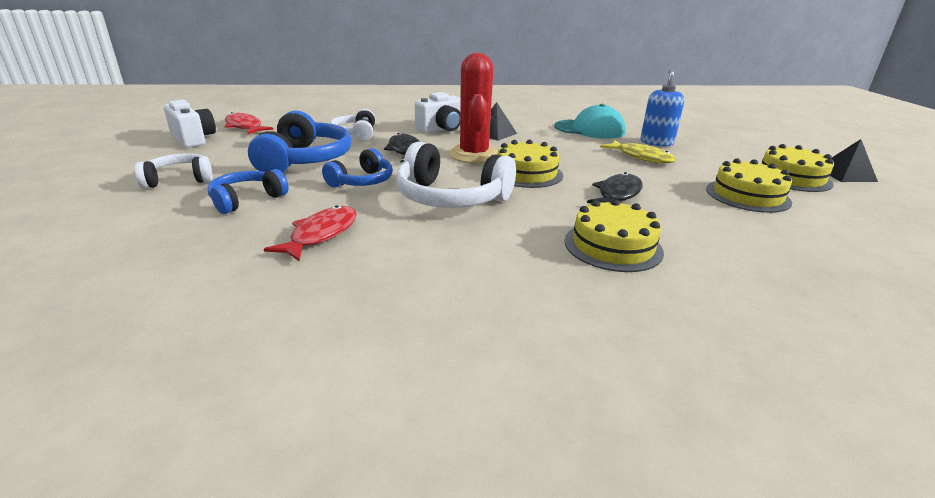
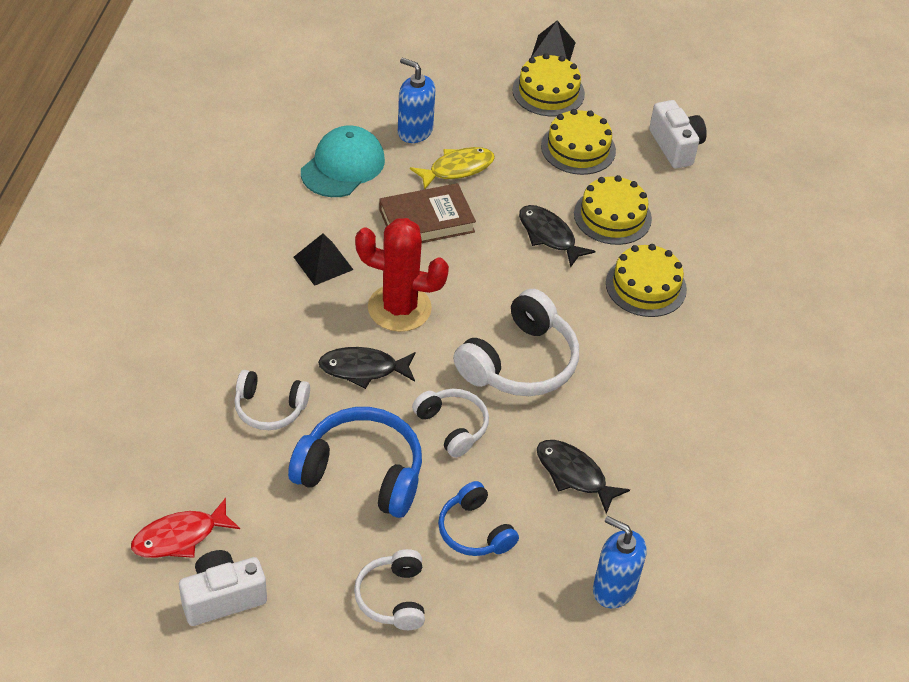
camera: 75 degrees left, 20 degrees up
red fish [264,205,357,261] -> black fish [537,440,630,514]
blue headphones [322,148,393,188] -> white headphones [412,389,489,458]
white camera [415,92,461,133] -> white camera moved to [649,100,707,169]
yellow cake [498,139,563,188] -> yellow cake moved to [574,175,652,245]
none -> brown book [379,183,476,243]
none -> blue soap dispenser [593,516,647,608]

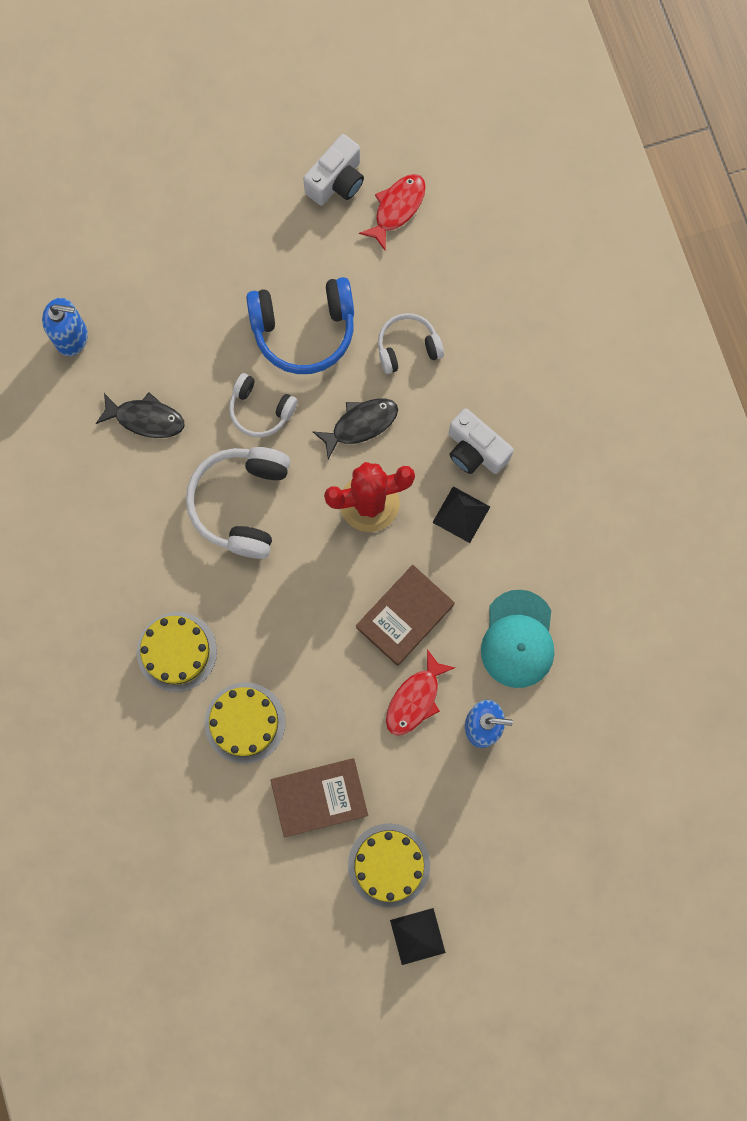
camera: 155 degrees right, 30 degrees up
white headphones [354,549,425,630] -> none
yellow fish [410,147,495,190] -> red fish [386,649,455,736]
blue headphones [438,481,519,556] -> none
black fish [519,205,595,268] -> none
yellow cake [541,109,616,175] -> brown book [270,758,368,837]
white camera [649,100,707,169] -> white camera moved to [449,408,514,474]

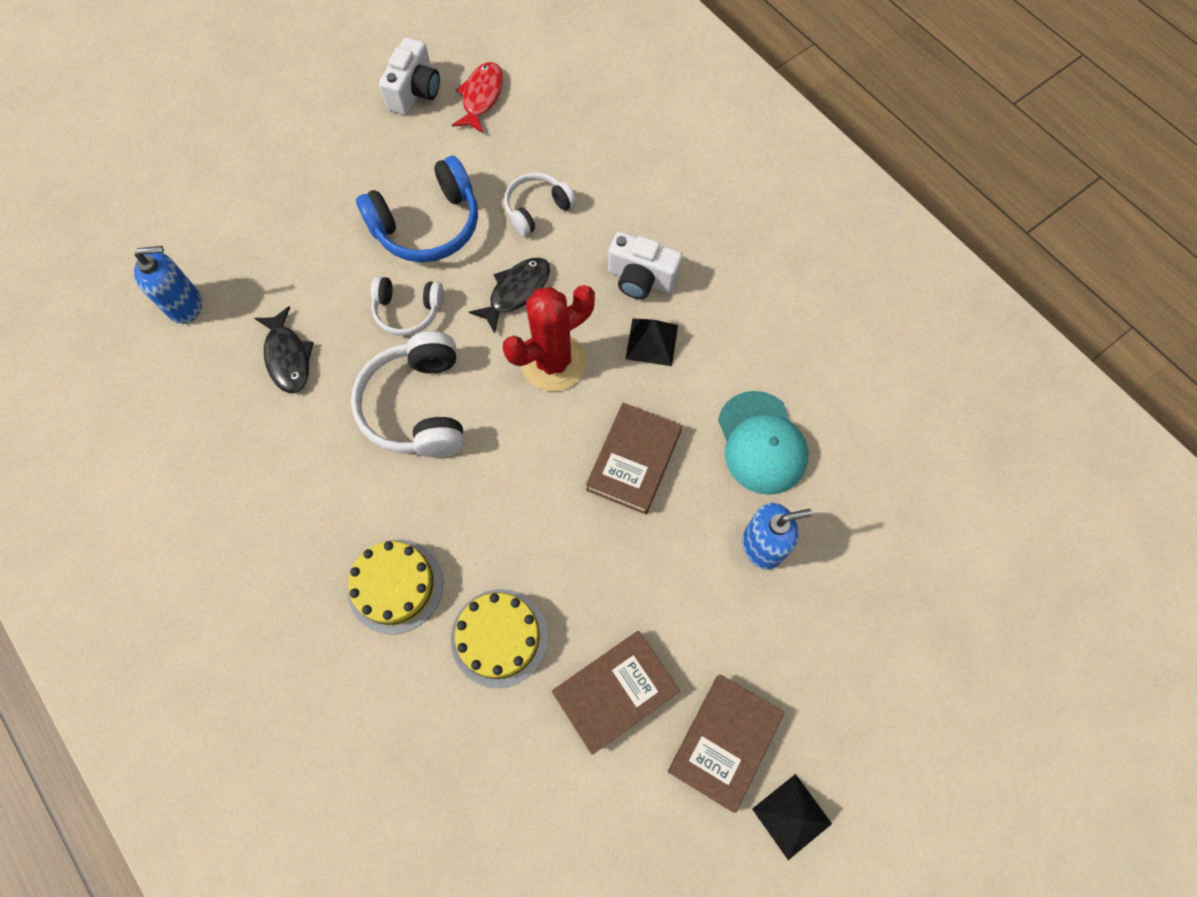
camera: 20 degrees left, 10 degrees down
black fish [95,392,185,438] -> black fish turned 75 degrees clockwise [254,306,314,393]
yellow cake [348,823,430,908] -> brown book [668,674,784,813]
red fish [386,649,455,736] -> none

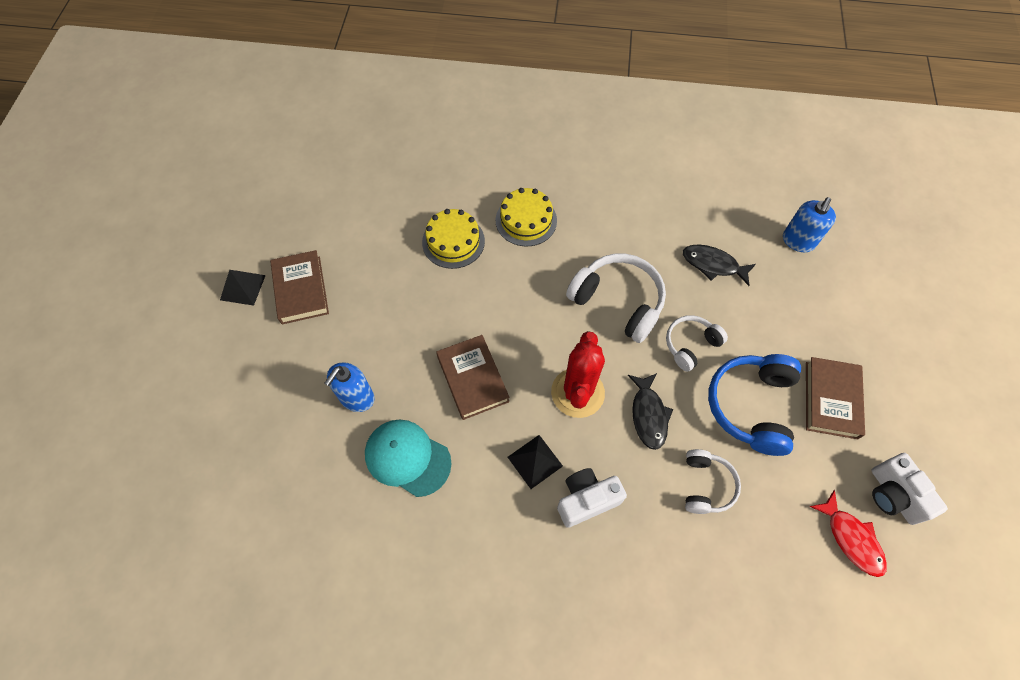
camera: 135 degrees right, 5 degrees down
brown book [552,631,680,755] -> brown book moved to [806,357,865,439]

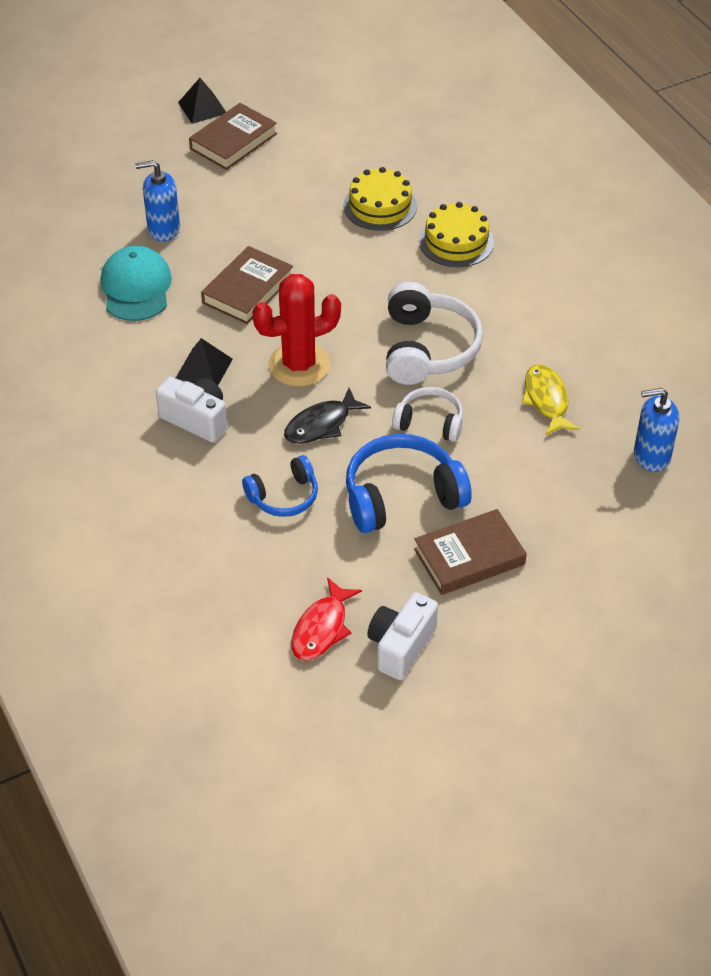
camera: 55 degrees right, 15 degrees down
black fish [683,245,756,286] -> yellow fish [521,365,579,435]
white headphones [685,449,741,514] -> blue headphones [242,455,318,517]

